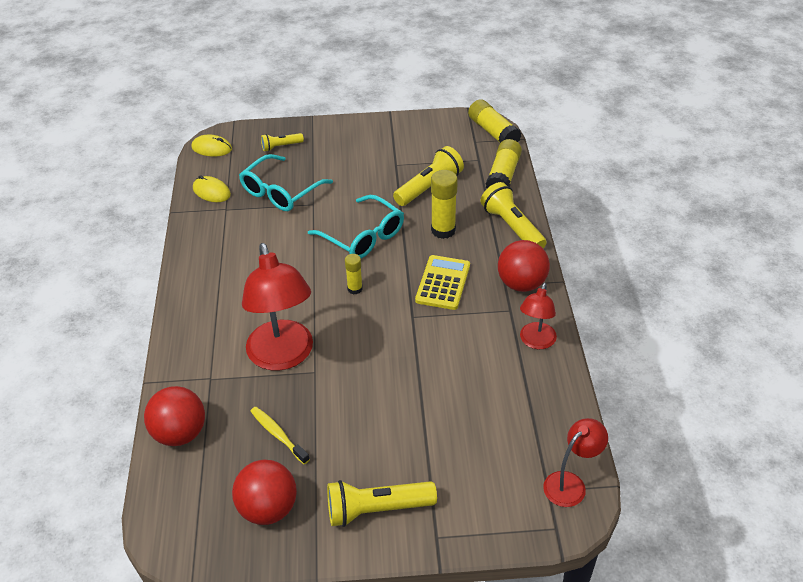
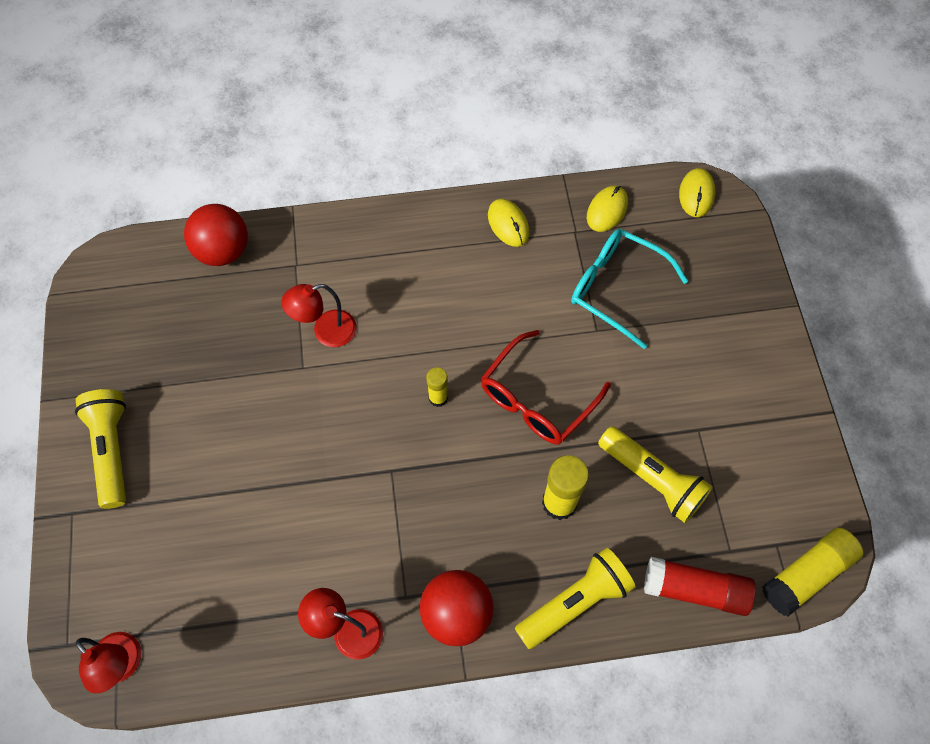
camera: 85 degrees right, 20 degrees up
red ball [232,460,297,525] -> none
red lamp [242,243,313,371] -> red lamp [281,284,357,347], size x0.54
yellow toothbrush [250,407,310,464] -> none
yellow flashlight [261,133,304,151] -> none
turquoise glasses [308,195,404,258] -> red glasses [481,330,611,444]
yellow calculator [415,255,470,310] -> none
yellow glue stick [486,139,522,188] -> red glue stick [644,557,756,616]
none -> yellow mouse [488,199,529,247]

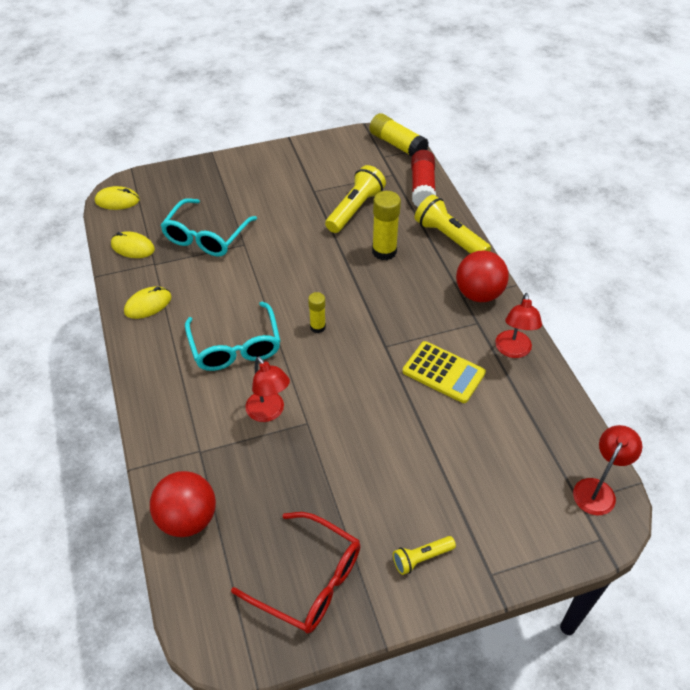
camera: 100 degrees left, 15 degrees down
yellow flashlight [75,389,126,509] -> yellow flashlight [393,536,456,575], size x0.56
red glasses [481,330,611,444] -> red glasses moved to [231,512,361,633]
none -> turquoise glasses [185,302,280,371]
none -> yellow calculator [402,341,486,403]

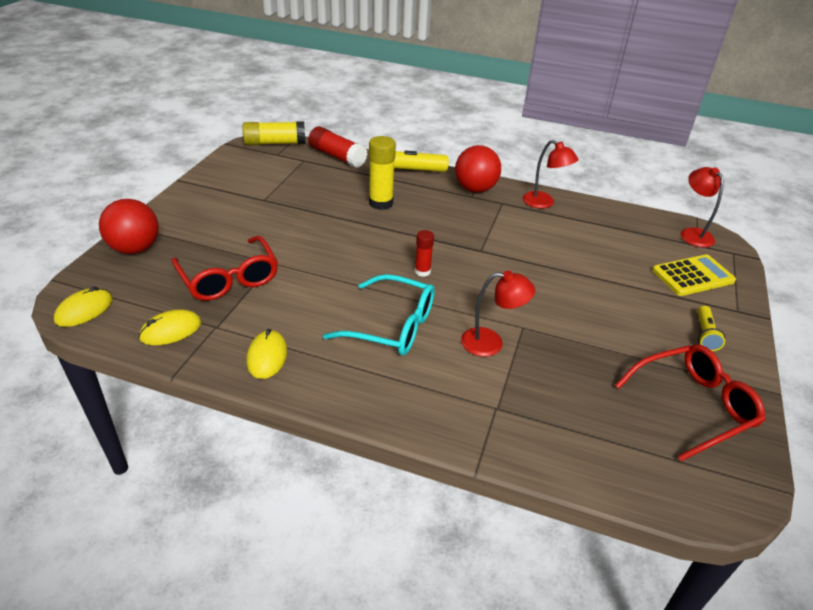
camera: 55 degrees left, 10 degrees down
red ball [150,471,216,537] -> red ball moved to [99,199,159,254]
turquoise glasses [160,198,257,257] -> red glasses [171,236,278,301]
yellow glue stick [308,292,326,333] -> red glue stick [415,230,434,277]
yellow flashlight [325,165,386,233] -> none
yellow calculator [402,341,486,403] -> yellow calculator moved to [652,254,736,296]

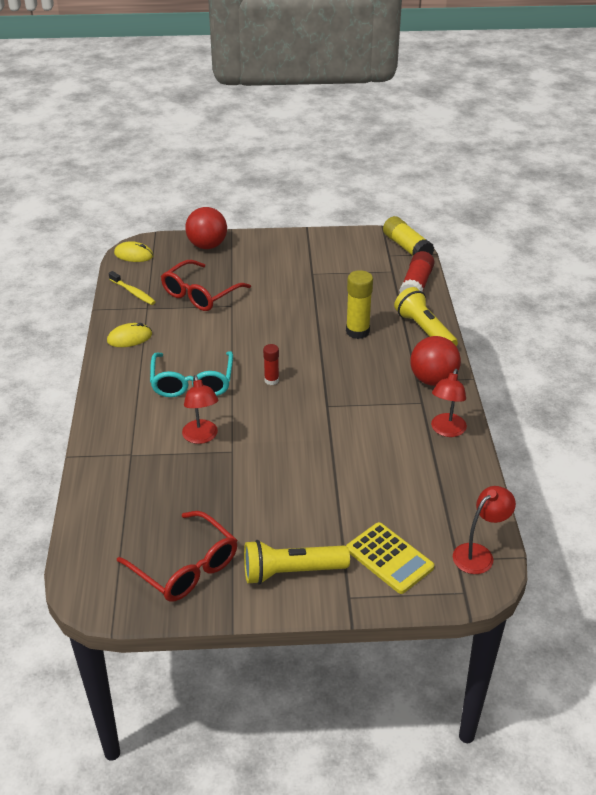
camera: 70 degrees right, 0 degrees up
yellow mouse [138,309,201,345] -> yellow toothbrush [109,271,156,305]
yellow flashlight [698,306,725,351] -> yellow flashlight [244,540,350,585], size x1.78

